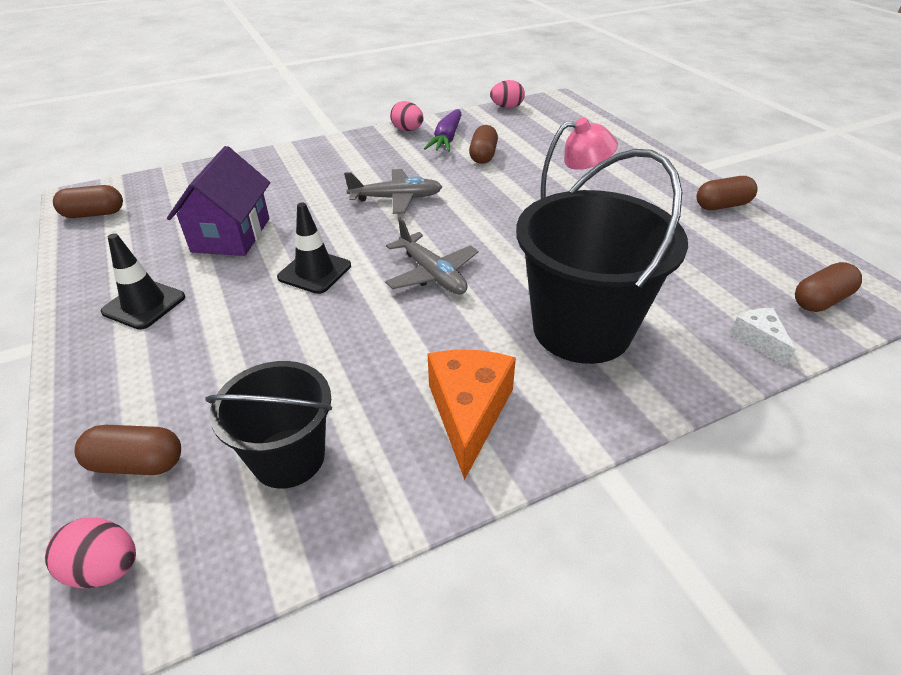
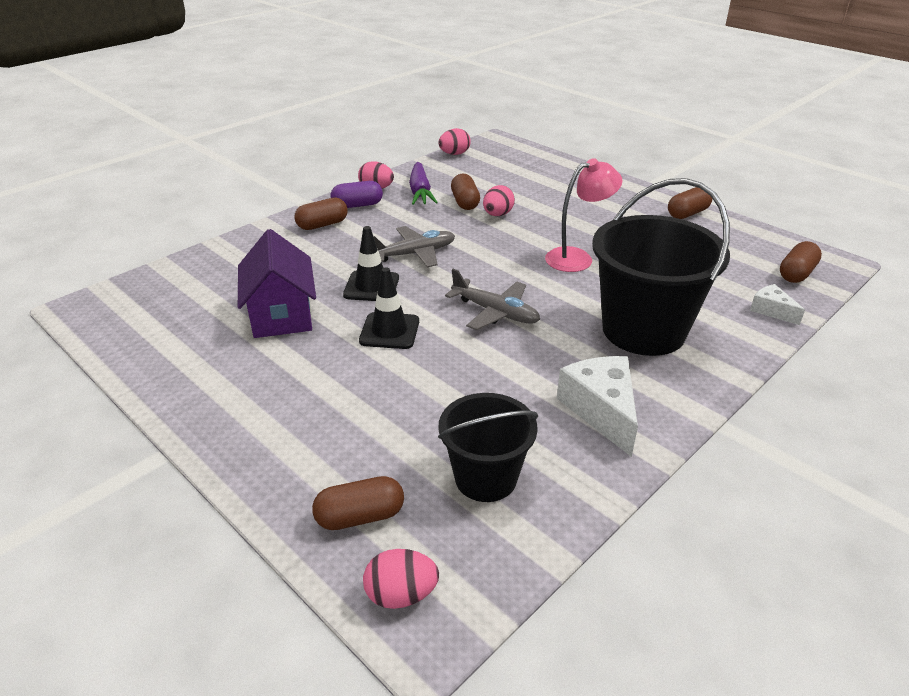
camera: 20 degrees left, 5 degrees down
brown capsule [53,185,123,218] -> brown capsule moved to [294,197,348,230]
black traffic cone [101,233,185,330] -> black traffic cone moved to [343,226,399,301]
orange cheese [427,350,516,480] -> white cheese [557,356,638,457]
none -> purple capsule [331,181,383,208]
none -> pink egg [483,185,515,216]

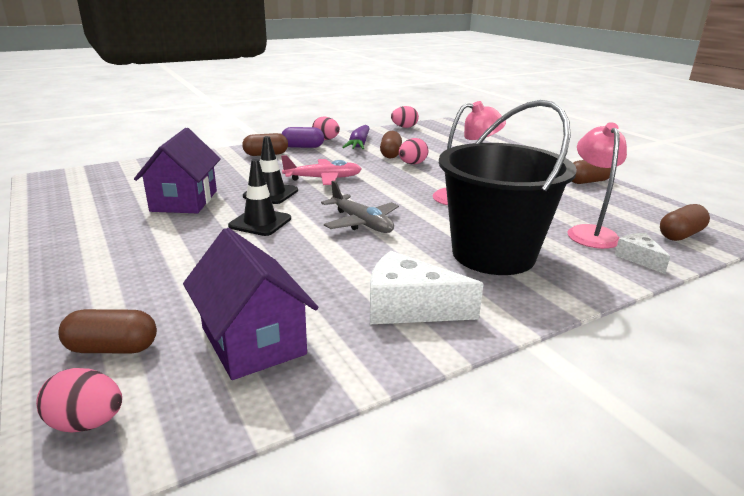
camera: 15 degrees right, 10 degrees down
grey plane [373,226,455,267] -> pink plane [281,155,362,185]
black bucket [438,393,538,502] -> purple house [183,228,319,380]
white cheese [557,356,638,457] -> white cheese turned 75 degrees counterclockwise [370,251,484,324]
none -> pink lamp [567,122,627,249]

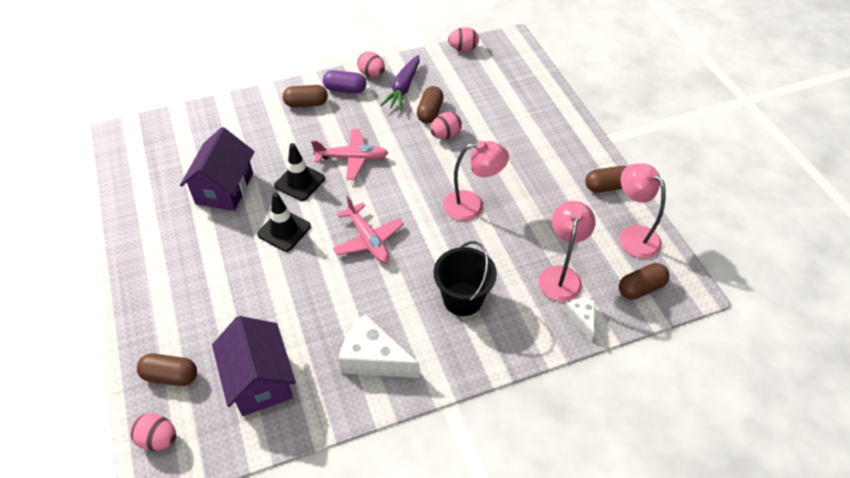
camera: 10 degrees right, 25 degrees up
grey plane [321,181,399,233] -> pink plane [333,196,404,263]
black bucket [439,100,577,275] -> black bucket [434,241,497,316], size x0.59
none -> pink lamp [619,163,666,258]

